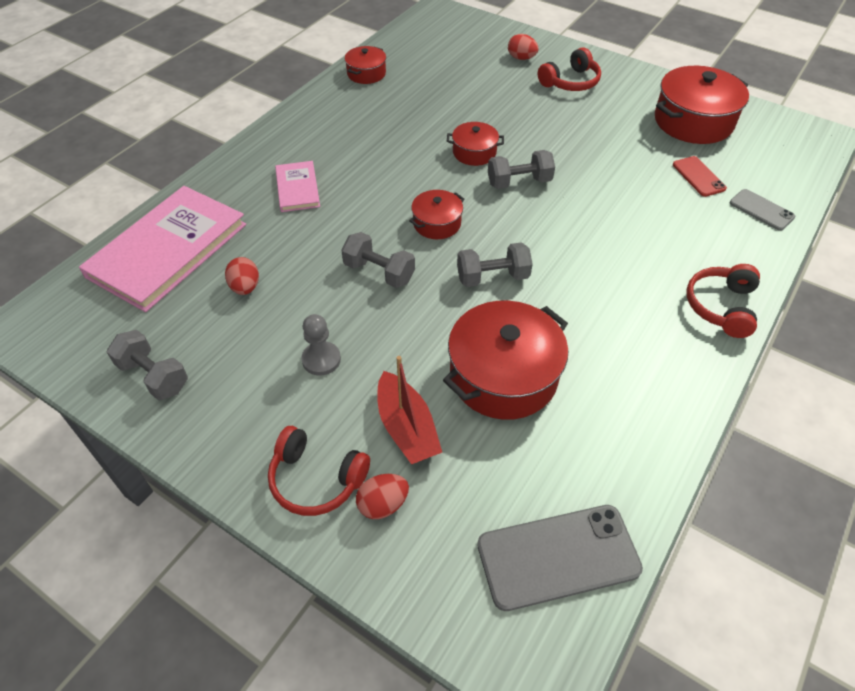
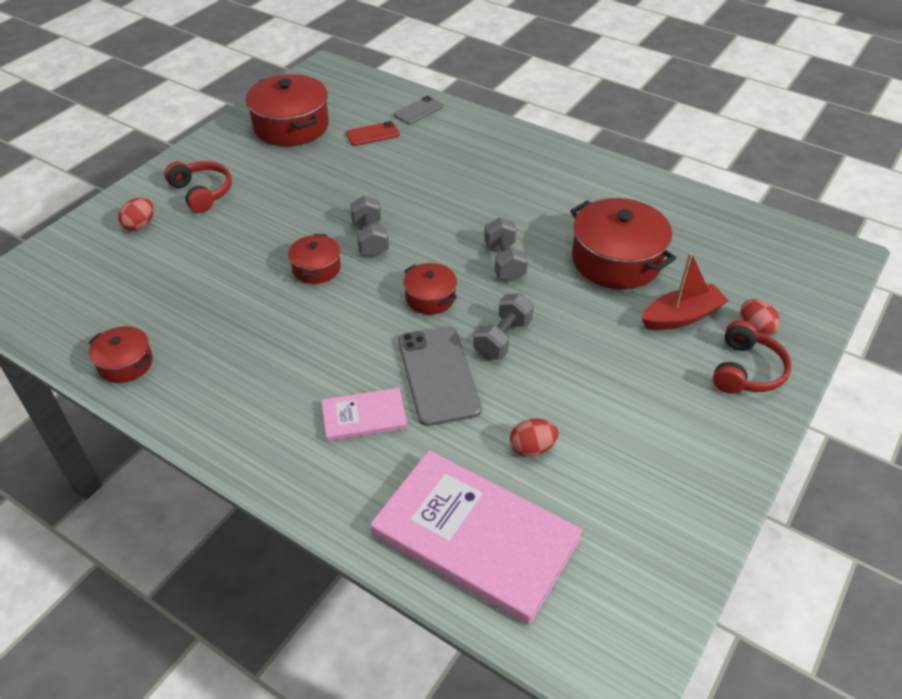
camera: 90 degrees left, 5 degrees down
grey dumbbell [107,330,188,400] -> none
grey pawn [301,314,341,376] -> none
grey phone [477,505,643,611] -> grey phone moved to [398,326,482,426]
red headphones [686,264,760,338] -> none

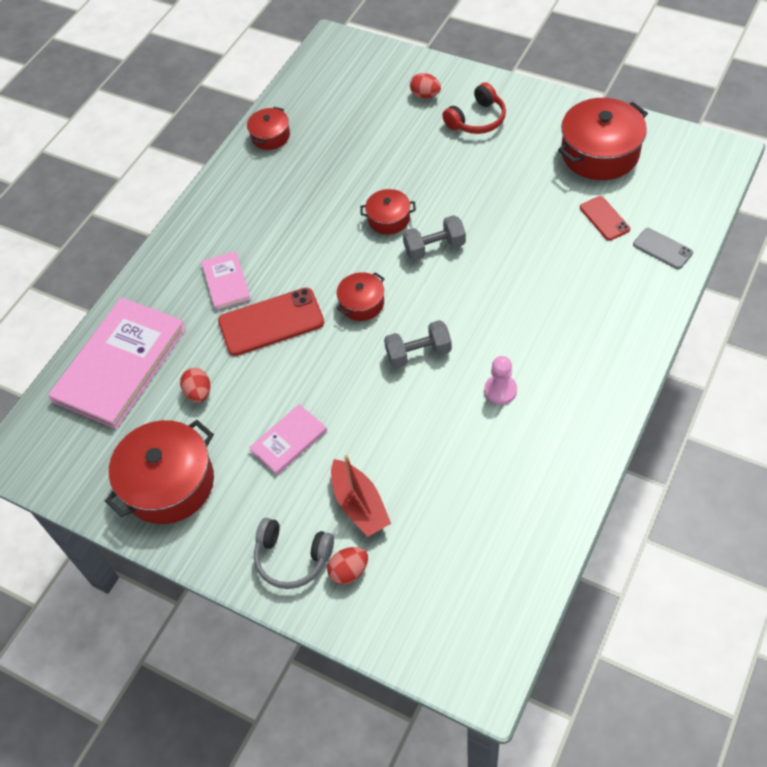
camera: 90 degrees right, 10 degrees up
grey phone [398,326,482,426] -> red phone [218,288,324,356]
grey dumbbell [473,293,534,360] -> none
red pot [570,198,676,289] -> red pot moved to [105,420,214,524]
red headphones [713,320,791,393] -> grey headphones [254,518,334,589]
none -> pink book [249,404,327,475]
none -> pink pawn [484,356,517,405]

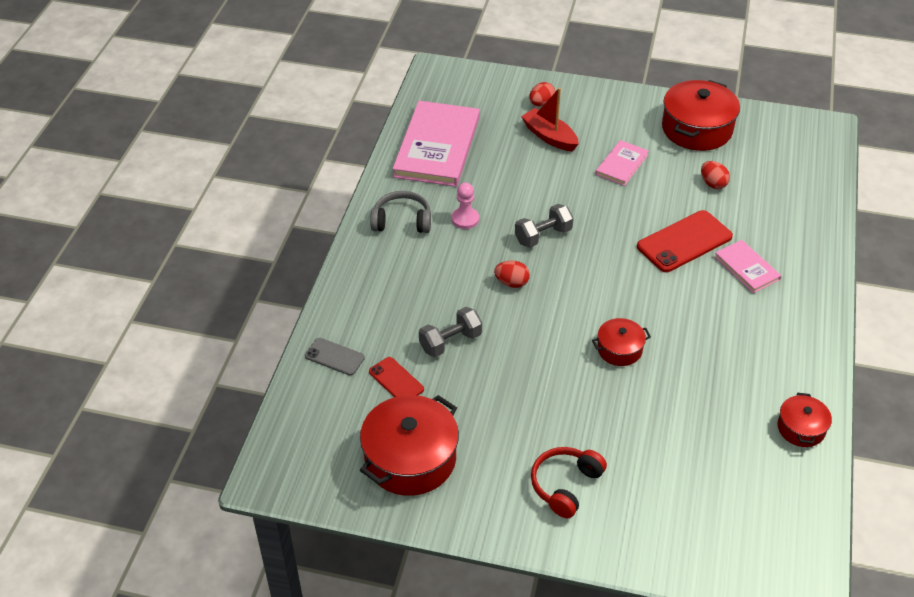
camera: 160 degrees right, 10 degrees down
pink book [48,297,186,429] -> pink book moved to [392,101,480,187]
grey headphones [254,518,334,589] -> grey headphones moved to [370,191,431,233]
red pot [336,272,385,321] -> none
grey dumbbell [403,215,466,260] -> grey dumbbell moved to [419,307,482,357]
red egg [410,73,441,98] -> red egg moved to [494,260,530,288]

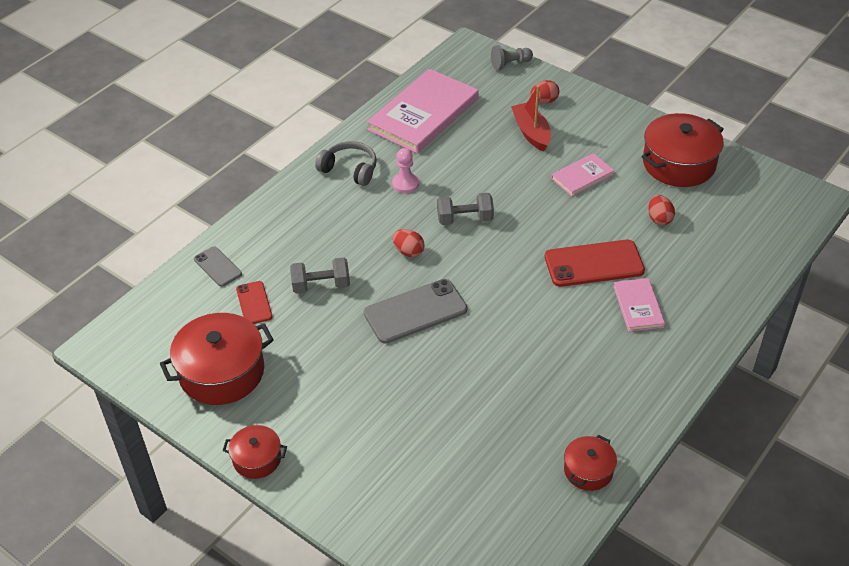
camera: 25 degrees right, 0 degrees up
red headphones [531,447,607,518] -> none
red pot [592,318,651,366] -> red pot moved to [223,425,287,479]
none -> grey phone [364,279,467,344]
none -> grey pawn [491,45,533,70]

